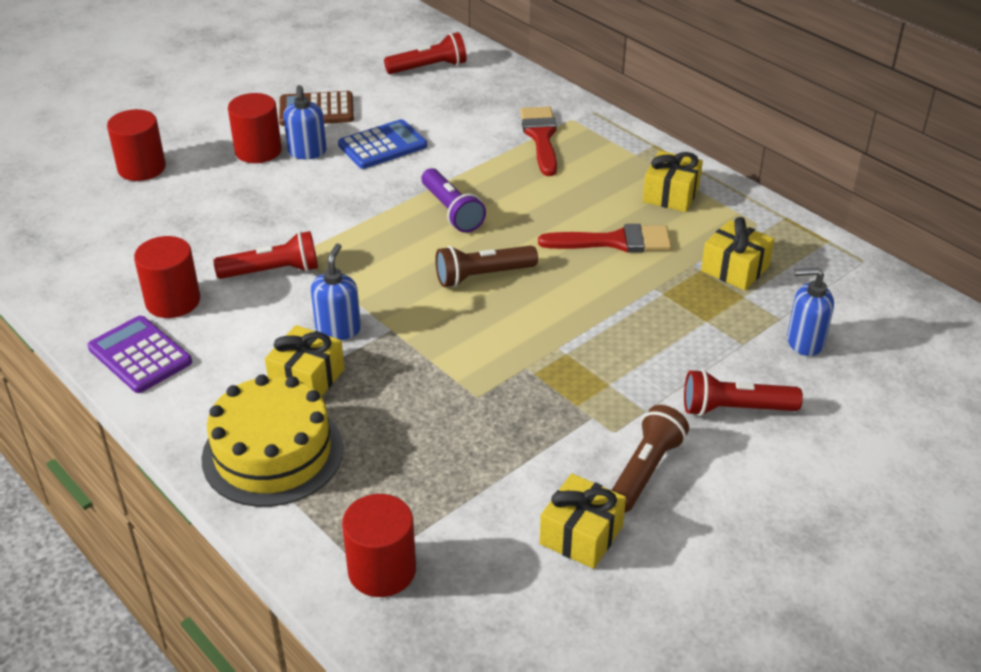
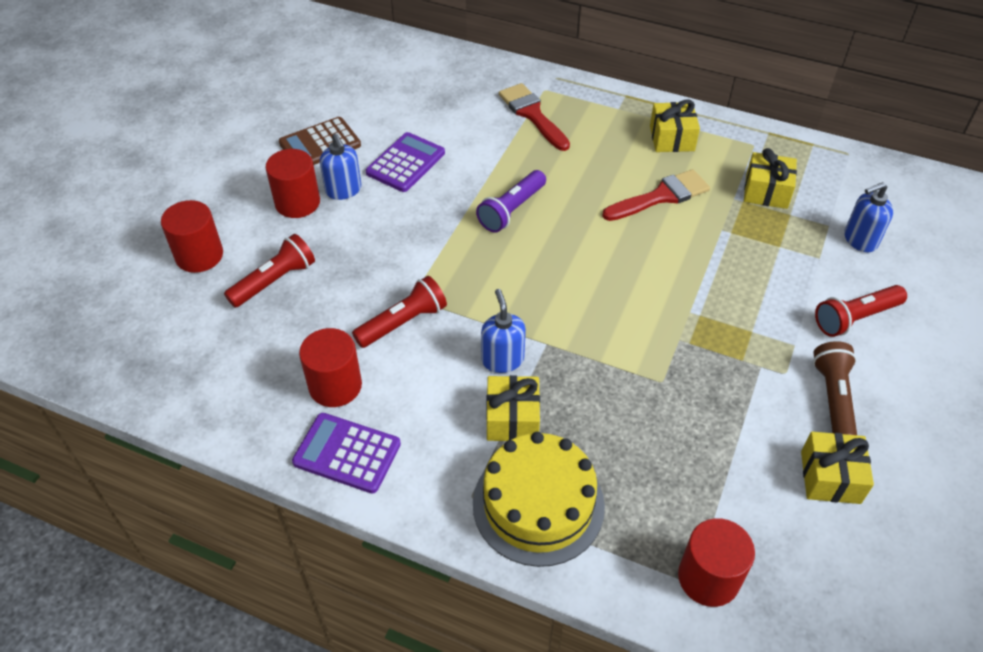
camera: 25 degrees left, 10 degrees up
blue calculator [338,119,427,169] -> purple calculator [366,132,445,192]
red flashlight [384,32,467,74] -> red flashlight moved to [224,234,315,308]
purple flashlight [421,168,486,233] -> purple flashlight turned 90 degrees clockwise [476,170,546,233]
brown flashlight [435,245,538,287] -> none

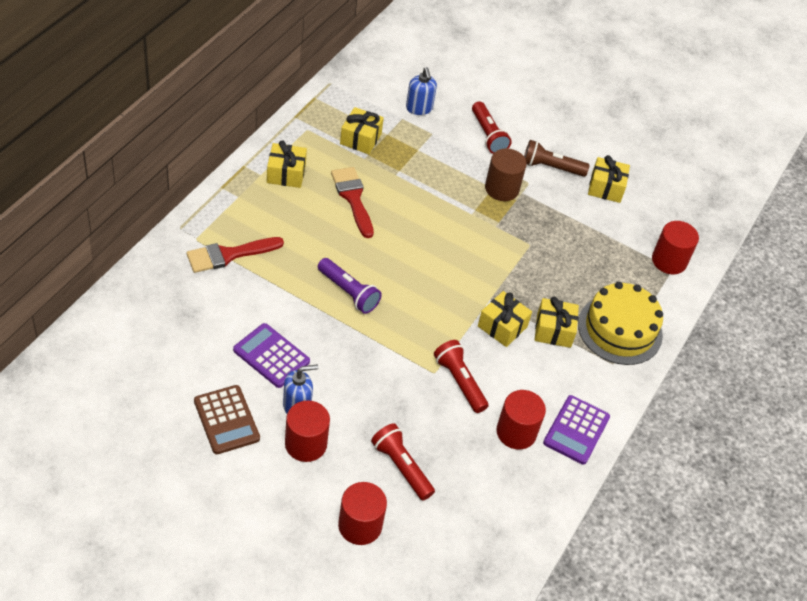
camera: 90 degrees left, 0 degrees up
blue soap dispenser [481,289,526,373] -> yellow gift [478,291,532,347]
none -> brown cylinder [485,148,527,201]

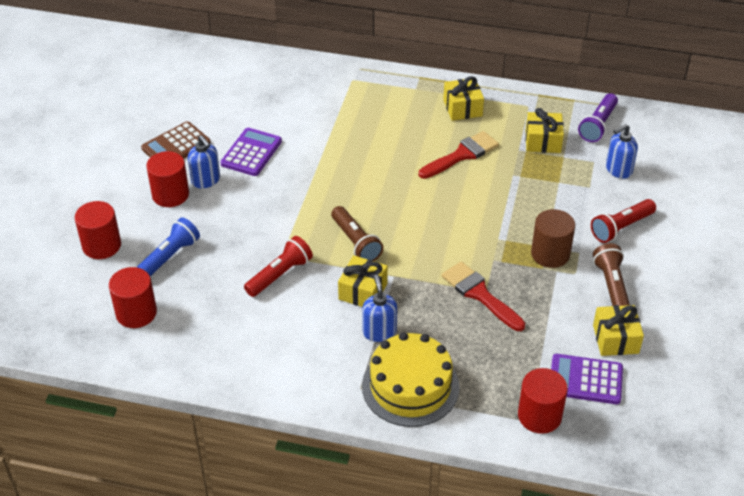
camera: 80 degrees right, 5 degrees down
red brush [187,237,284,273] -> red brush moved to [442,261,525,331]
purple flashlight [318,258,382,314] -> purple flashlight moved to [578,93,618,142]
red flashlight [371,423,435,500] -> blue flashlight [137,217,200,276]
red cylinder [496,390,546,449] -> red cylinder moved to [109,267,157,328]
yellow gift [535,297,579,348] -> blue soap dispenser [362,274,397,342]
purple calculator [543,395,610,465] -> purple calculator moved to [551,354,623,404]
none -> brown flashlight [331,206,383,261]

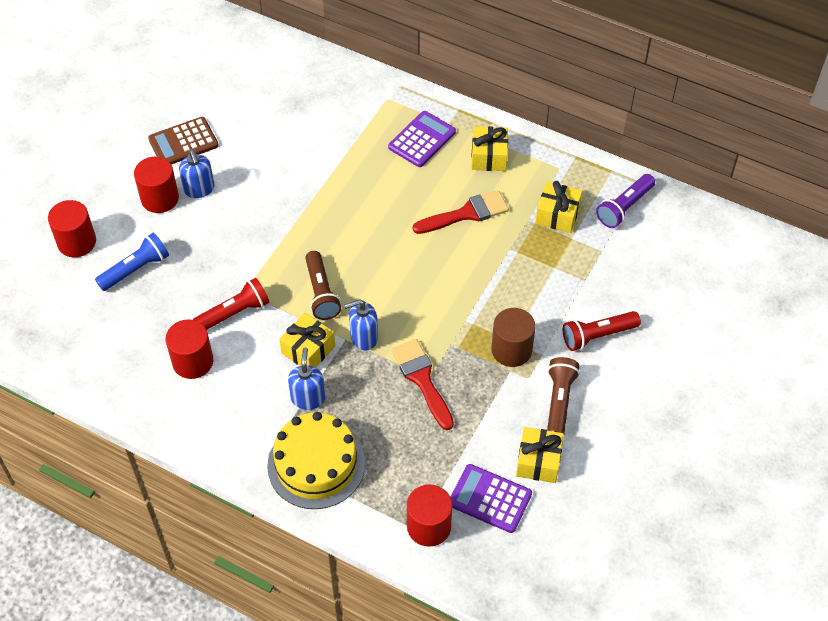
camera: 15 degrees right, 10 degrees up
red cylinder [109,267,157,328] -> red cylinder moved to [165,319,213,379]
purple calculator [220,128,282,176] -> purple calculator moved to [388,111,456,167]
blue soap dispenser [606,124,638,179] -> blue soap dispenser moved to [344,299,378,350]

